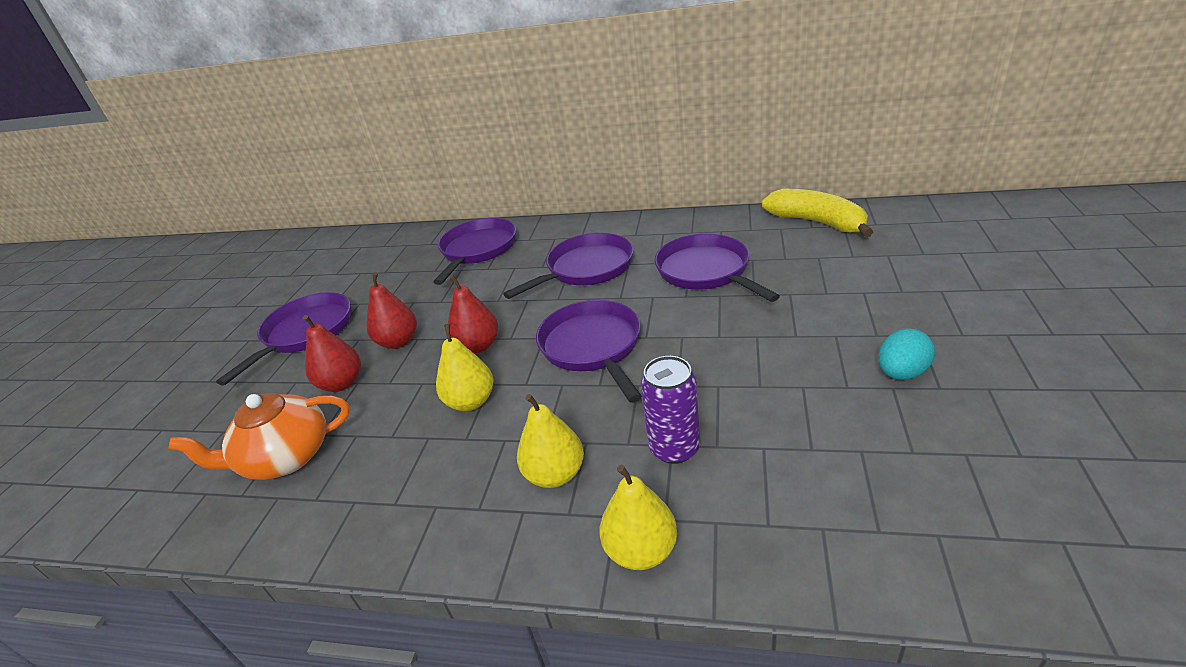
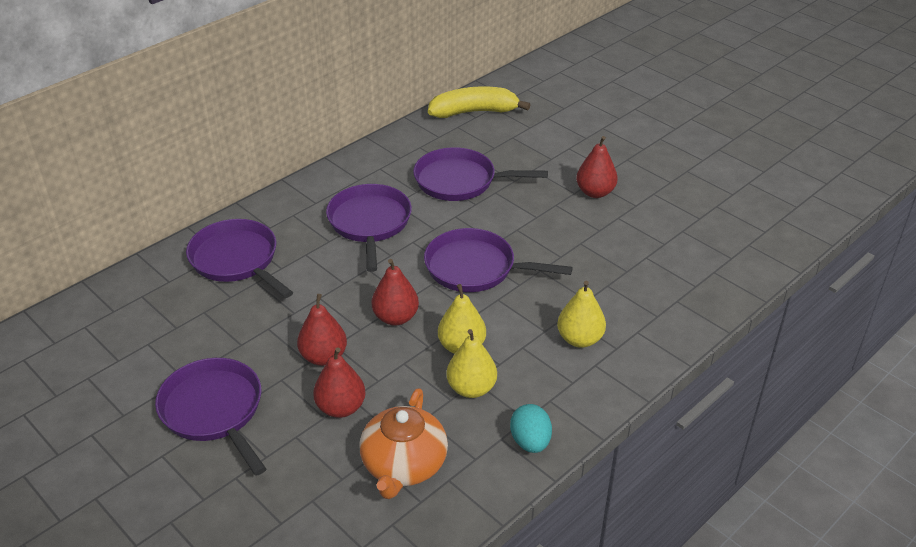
camera: 60 degrees left, 5 degrees up
yellow pear [599,465,677,570] -> yellow pear moved to [446,329,497,398]
purple can [641,356,700,464] -> none
turquoise egg [878,328,935,380] -> turquoise egg moved to [510,404,552,453]
none -> red pear [576,136,618,198]

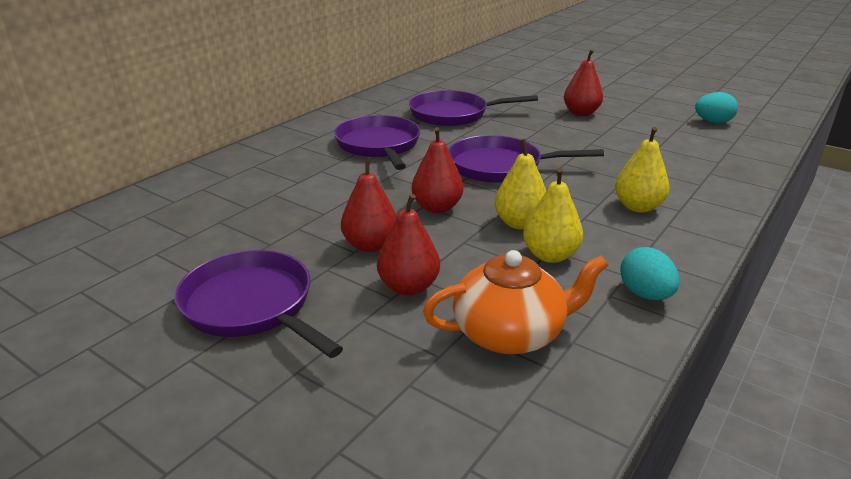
camera: 10 degrees left, 10 degrees down
purple pan [186,219,293,298] -> none
orange teapot [359,388,448,499] -> orange teapot turned 105 degrees counterclockwise [423,250,609,354]
yellow banana [428,86,530,118] -> none
none -> turquoise egg [695,92,738,123]

